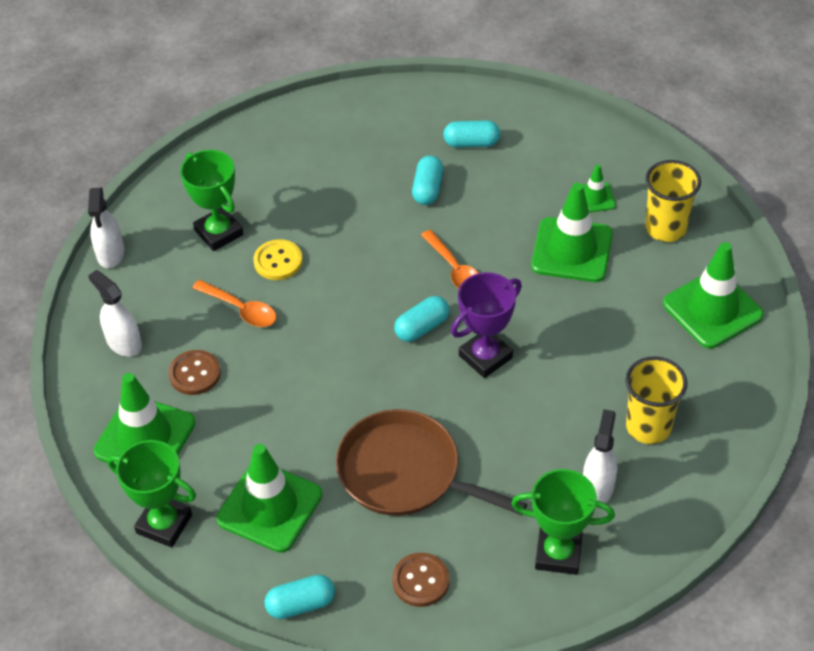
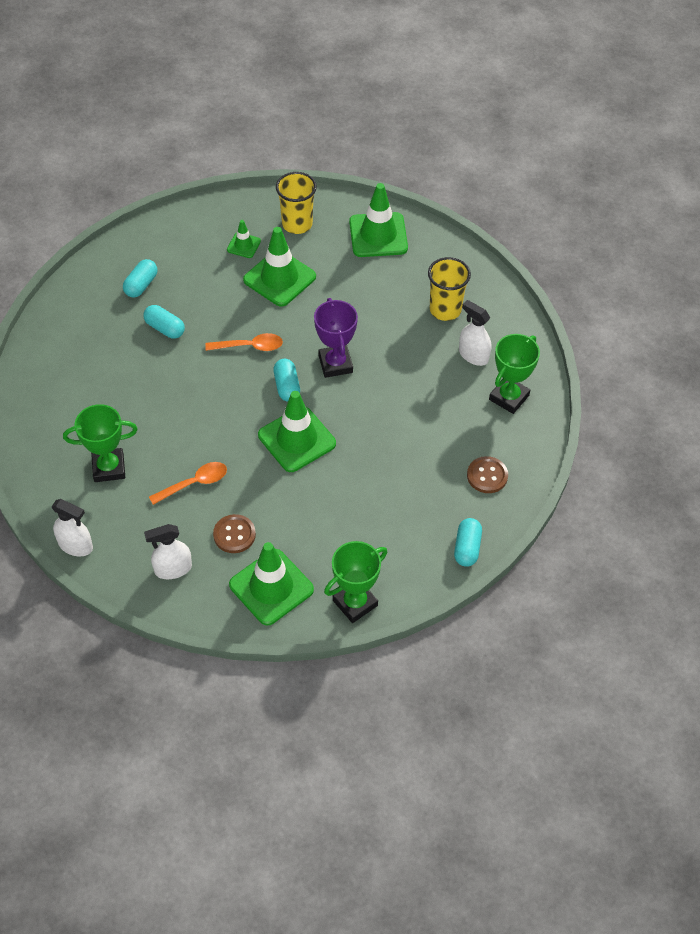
camera: 65 degrees left, 5 degrees up
green traffic cone [217,444,322,553] -> green traffic cone moved to [258,391,336,472]
yellow button [253,239,303,280] -> none
brown pan [336,409,527,516] -> none

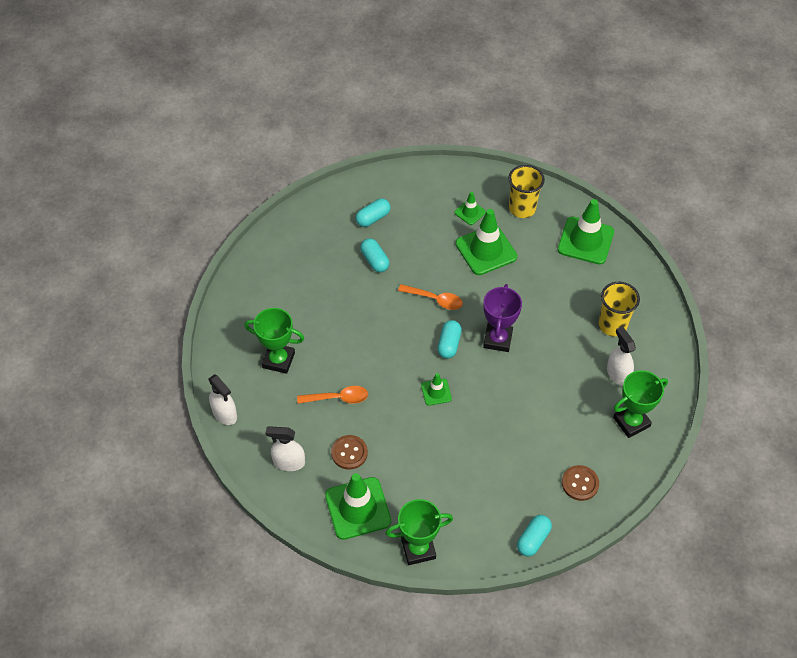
camera: 25 degrees right, 0 degrees up
green traffic cone [258,391,336,472] -> green traffic cone [421,373,452,406], size x0.51

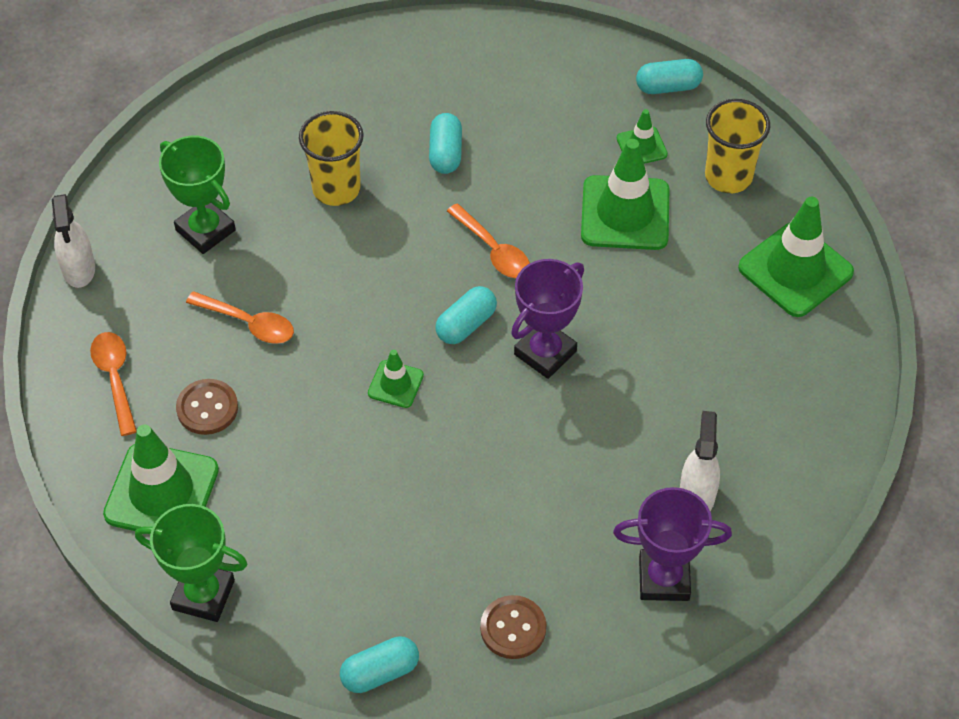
camera: 30 degrees right, 0 degrees up
white spray bottle [266,426,305,471] -> orange spoon [90,332,137,436]
turquoise capsule [355,199,391,227] -> turquoise capsule moved to [636,59,703,94]
yellow cup [598,282,640,337] -> yellow cup moved to [299,111,364,206]
green trophy [613,370,668,438] -> purple trophy [613,487,732,601]

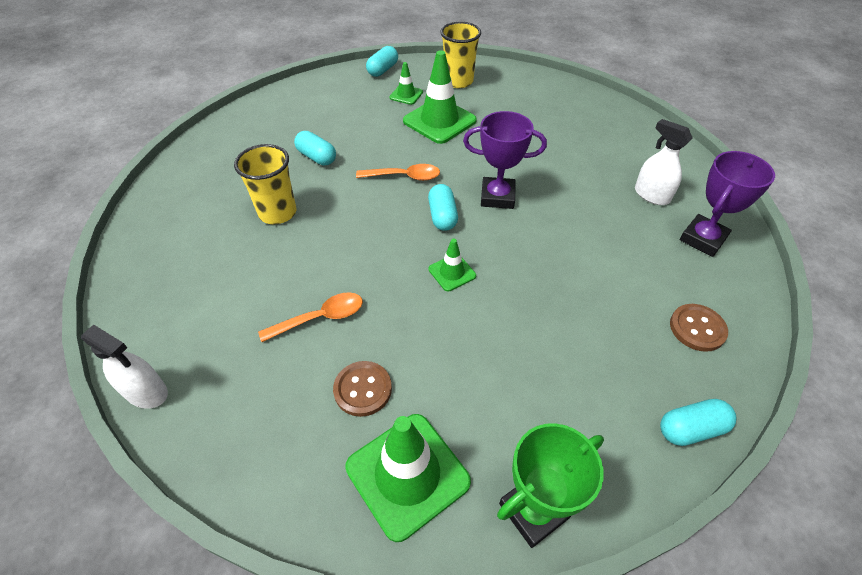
camera: 50 degrees left, 5 degrees down
orange spoon [90,332,137,436] -> none
green trophy [159,136,236,254] -> none
turquoise capsule [340,636,419,693] -> turquoise capsule turned 60 degrees clockwise [660,399,736,446]
purple trophy [511,259,584,379] -> purple trophy turned 75 degrees counterclockwise [463,111,547,209]
green traffic cone [738,197,854,317] -> none

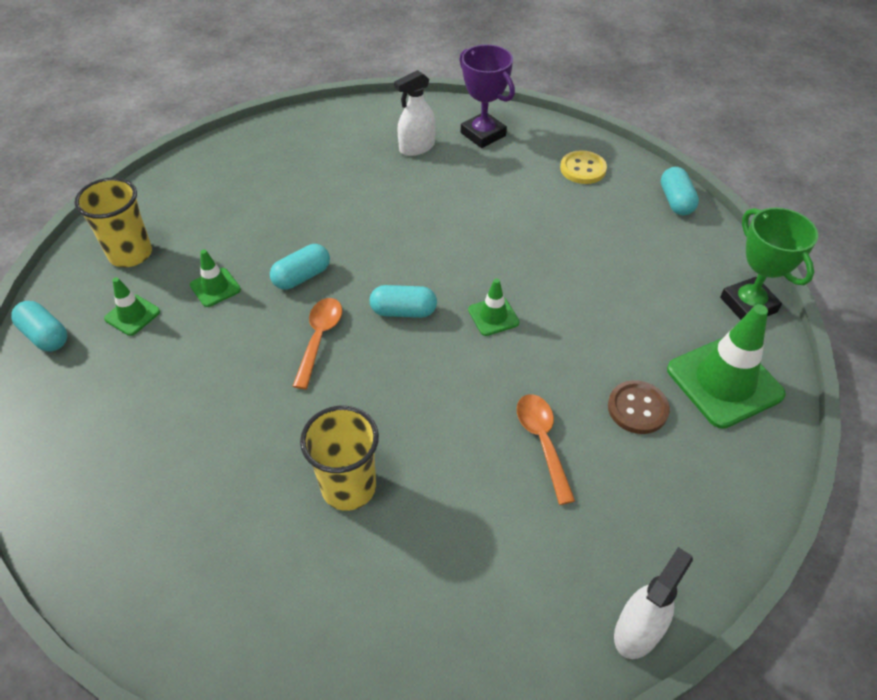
camera: 80 degrees left, 0 degrees up
turquoise capsule [294,131,336,166] -> turquoise capsule moved to [270,244,330,290]
green traffic cone [403,50,477,144] -> green traffic cone [190,249,241,307], size x0.51
purple trophy [463,111,547,209] -> none
brown button [670,304,728,352] -> yellow button [560,150,607,184]

